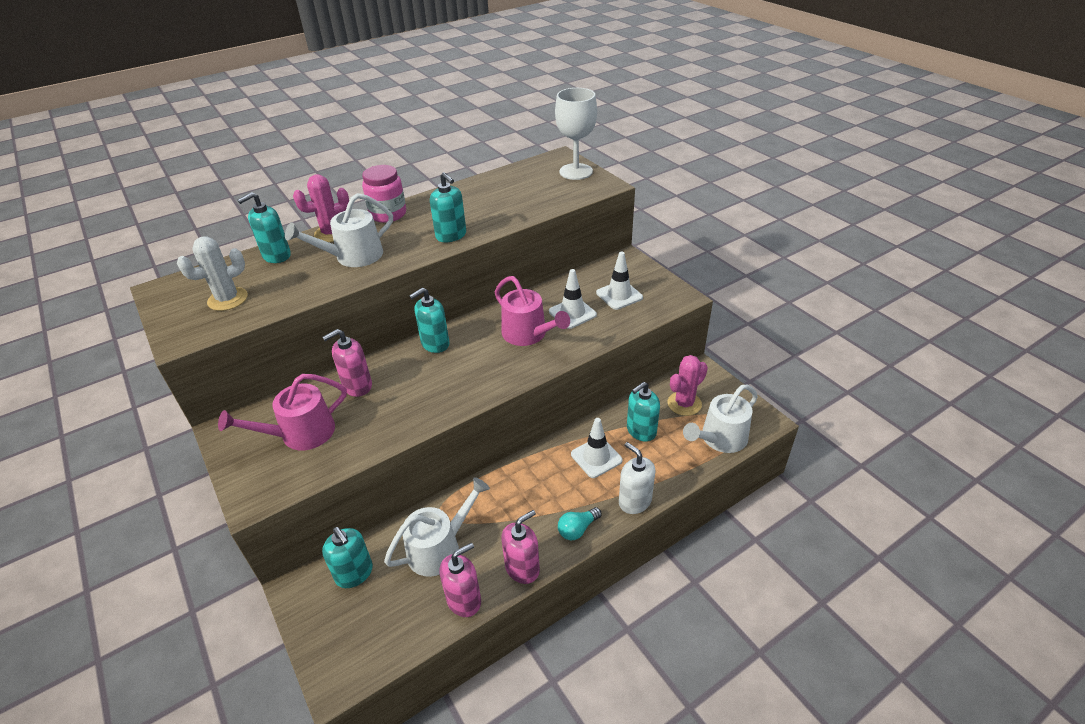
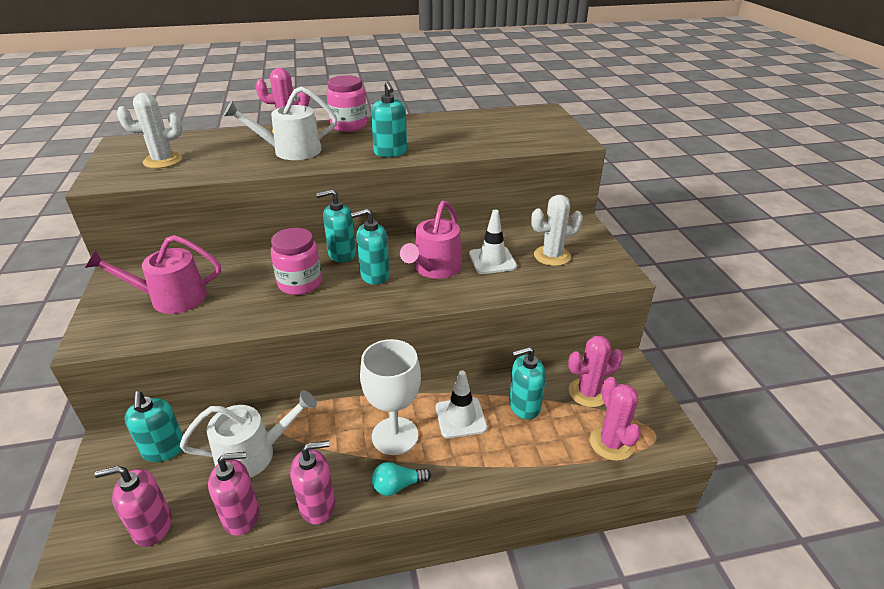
camera: 20 degrees right, 5 degrees down
turquoise soap dispenser [238,192,291,263] -> turquoise soap dispenser moved to [350,208,390,285]
pink soap dispenser [323,329,372,397] -> pink soap dispenser moved to [95,466,172,547]
pink watering can [495,276,570,346] -> pink watering can turned 45 degrees clockwise [400,200,462,279]
white goblet [555,88,597,180] -> white goblet moved to [360,339,421,455]
white traffic cone [596,252,643,310] -> white cactus [531,195,583,266]
white soap dispenser [619,442,655,514] -> none
white watering can [683,385,758,453] -> pink cactus [590,377,641,461]
none -> pink jar [271,228,322,295]

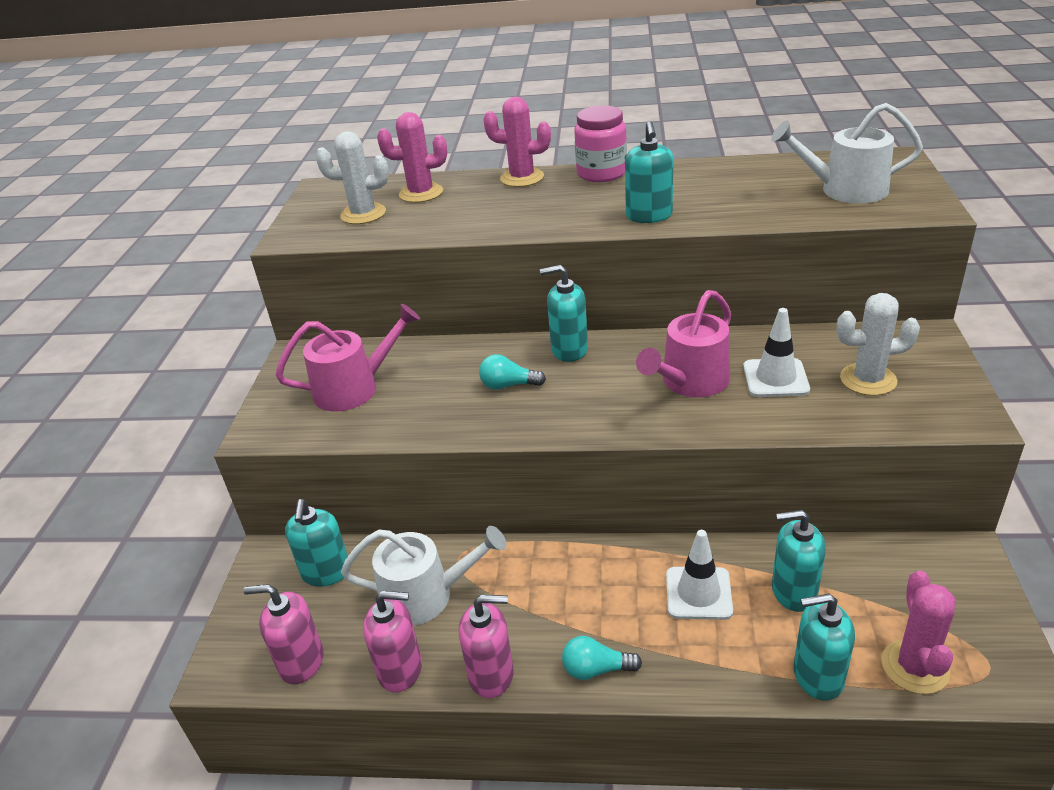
camera: 20 degrees right, 0 degrees up
pink watering can [85,235,221,314] -> pink watering can turned 150 degrees clockwise [275,304,420,412]
white watering can [223,86,337,160] -> white watering can moved to [771,103,923,203]
pink jar [271,228,322,295] -> turquoise light bulb [479,354,546,389]
turquoise soap dispenser [350,208,390,285] -> turquoise soap dispenser moved to [793,593,855,701]
white goblet [360,339,421,455] -> none
pink cactus [568,336,623,407] -> pink cactus moved to [377,112,447,203]

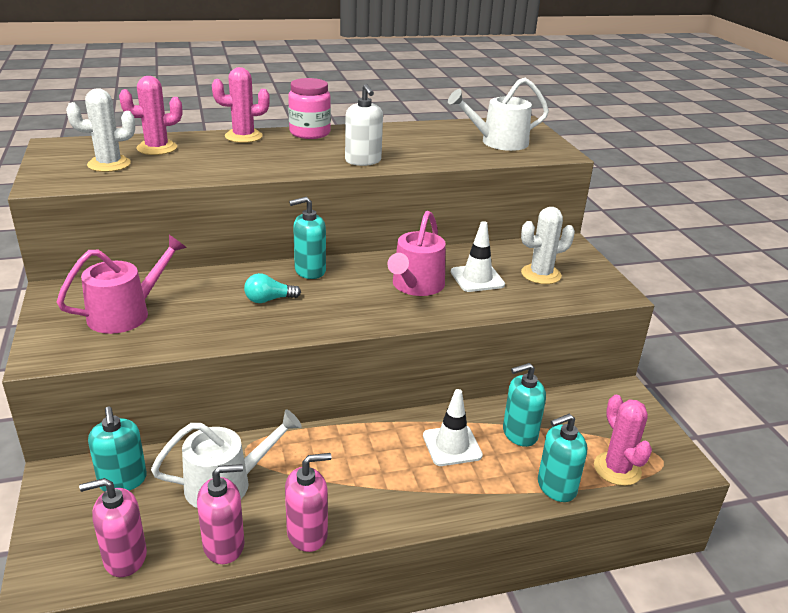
camera: 25 degrees left, 5 degrees down
turquoise light bulb [562,636,642,680] -> none
turquoise soap dispenser [625,121,673,223] -> white soap dispenser [345,84,383,166]

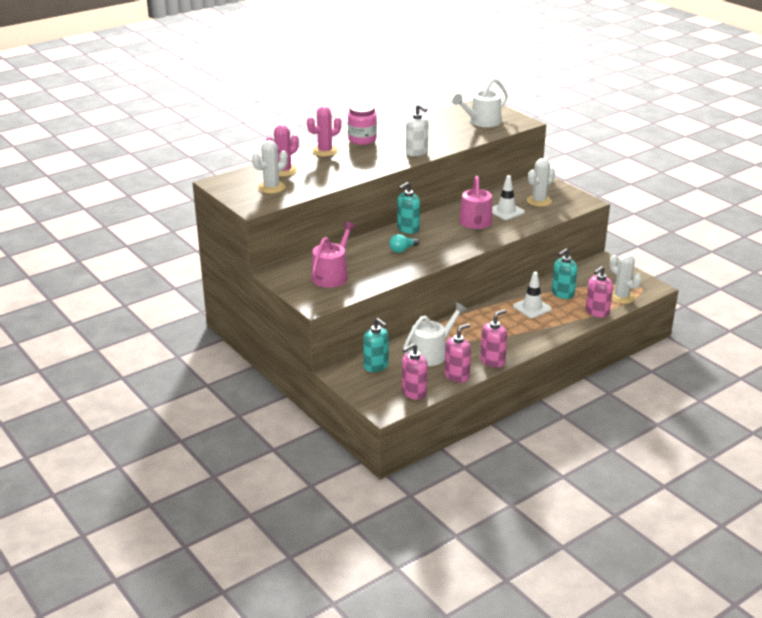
camera: 20 degrees left, 0 degrees up
turquoise soap dispenser [538,414,587,502] -> pink soap dispenser [586,266,613,318]
pink cactus [594,395,652,486] -> white cactus [610,254,642,304]

